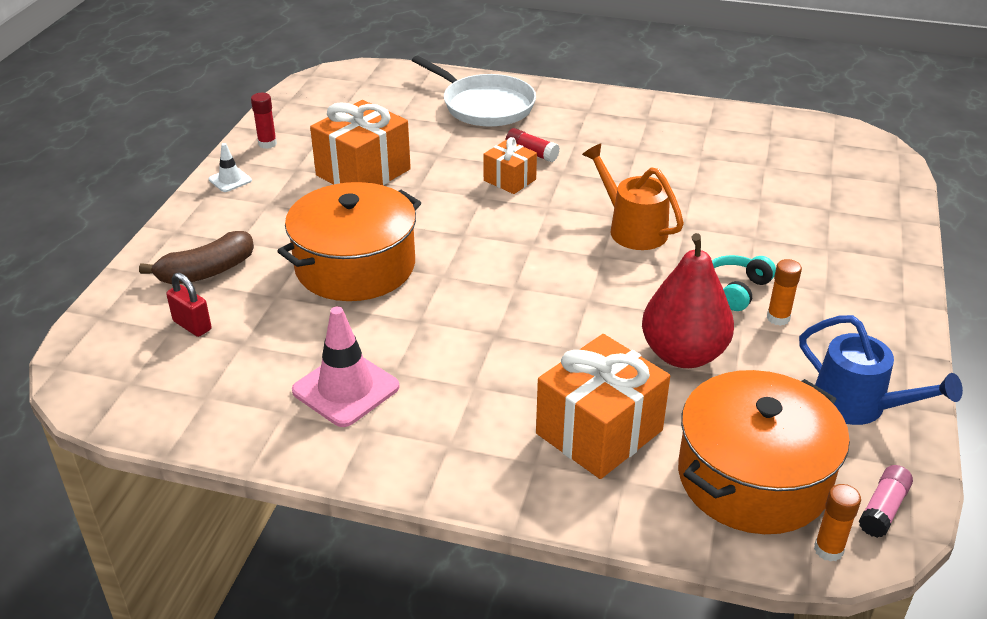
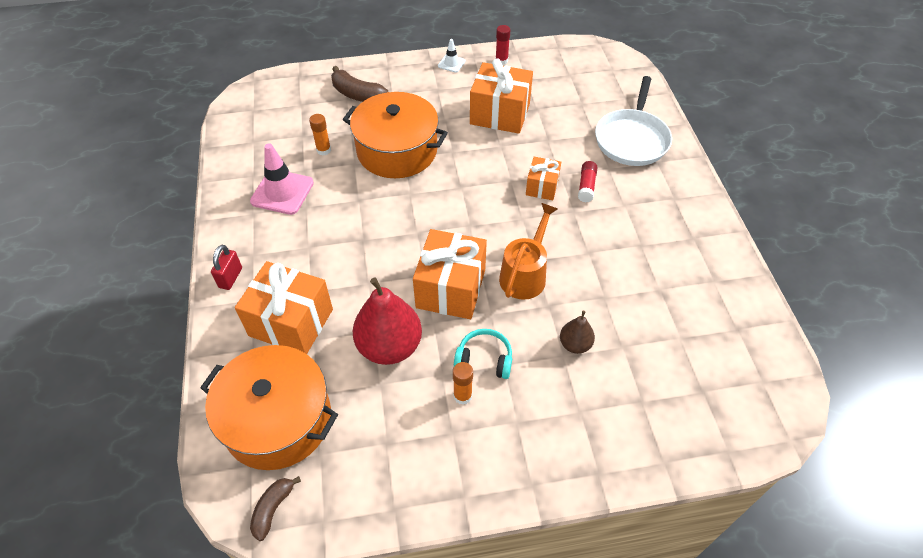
camera: 65 degrees right, 15 degrees up
red padlock [166,273,212,337] -> red padlock moved to [211,245,242,290]
blue watering can [799,315,963,425] -> none
orange glue stick [814,484,861,562] -> orange glue stick moved to [309,114,331,156]
pink glue stick [859,465,913,538] -> brown banana [250,476,301,541]
none -> orange gift [413,229,487,319]
none -> brown pear [560,311,595,354]

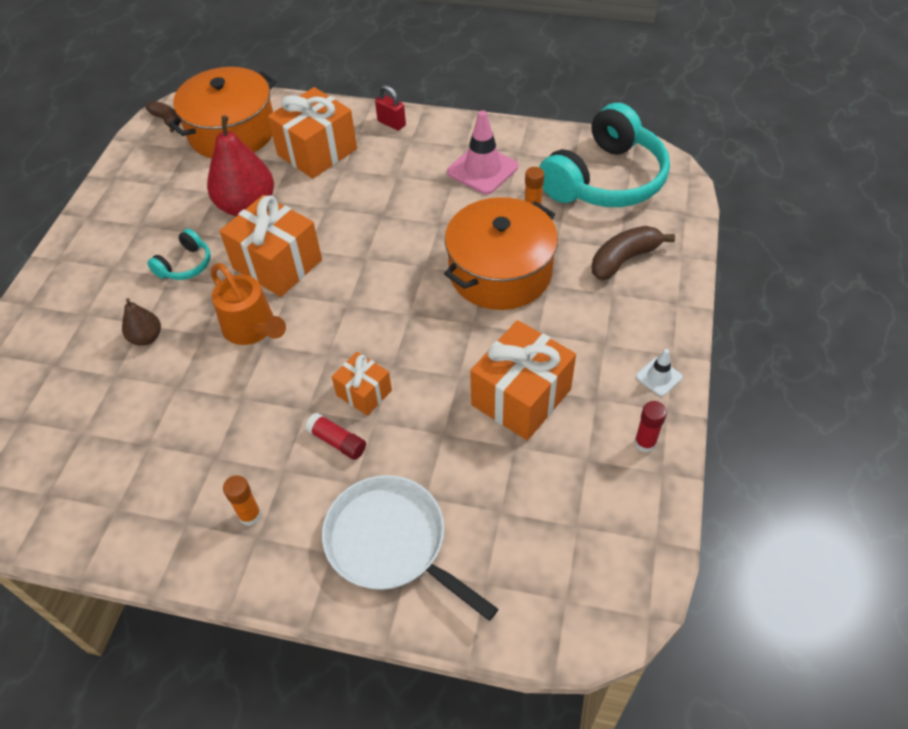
camera: 115 degrees right, 0 degrees up
orange glue stick [453,362,473,405] -> orange glue stick moved to [223,475,262,526]
none -> turquoise headphones [539,103,670,207]

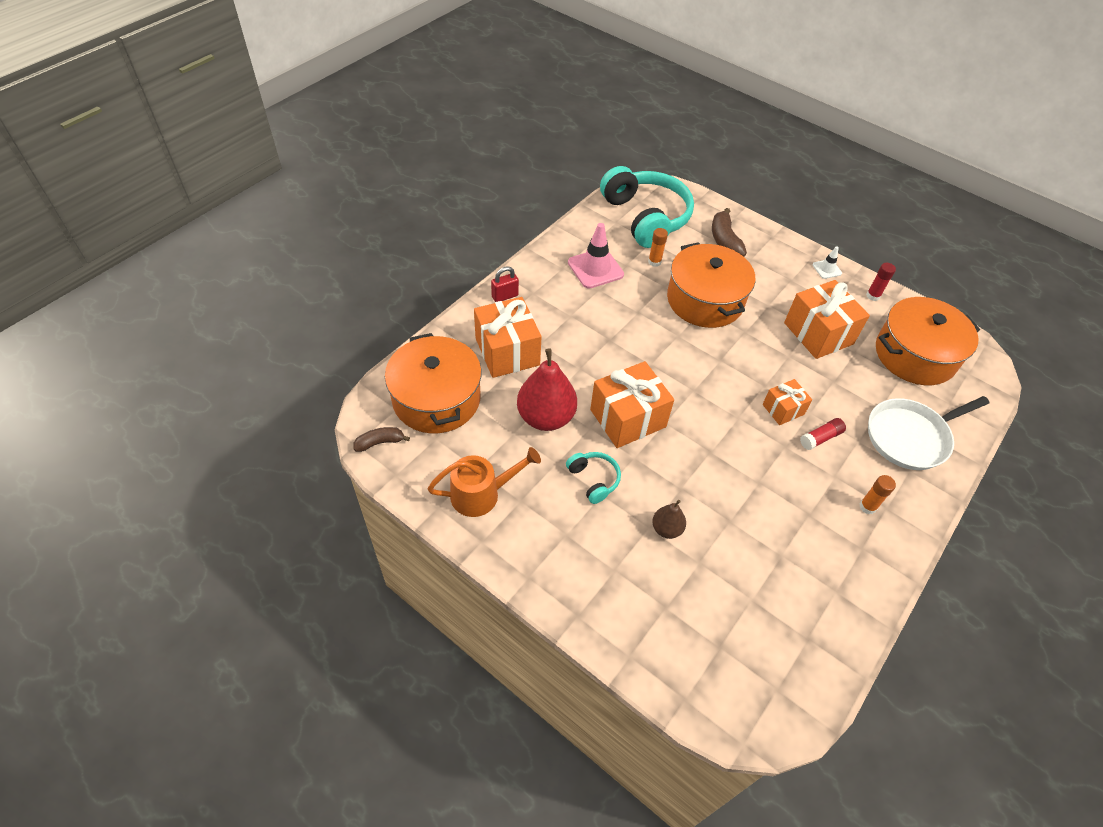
camera: 70 degrees left, 0 degrees up
orange watering can [211,263,286,345] -> orange watering can moved to [427,447,541,517]
none -> orange pot [876,297,980,385]

